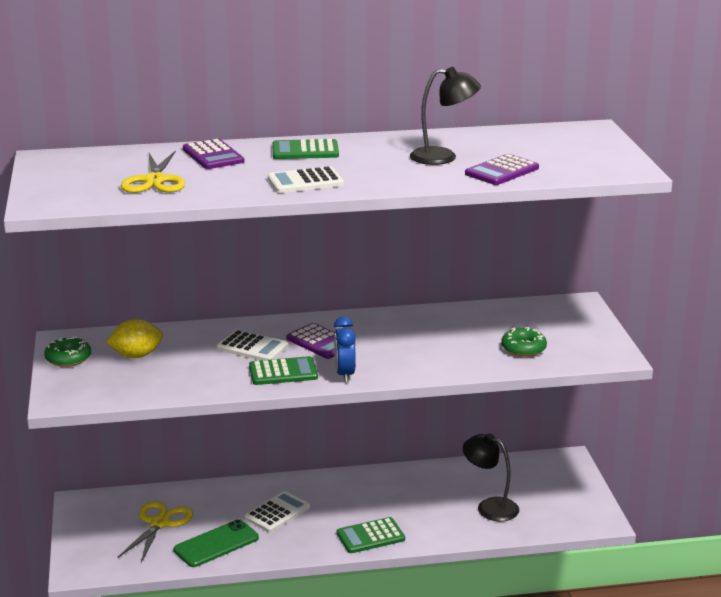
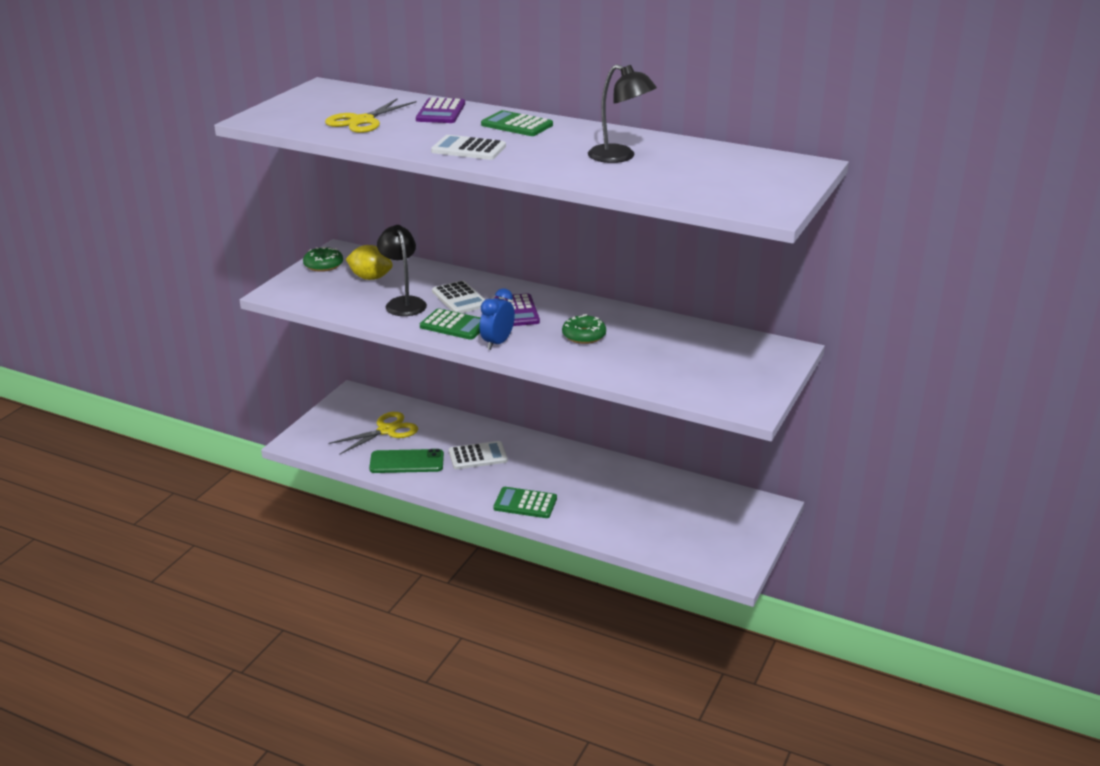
camera: 35 degrees right, 5 degrees up
black lamp [463,433,519,521] -> black lamp moved to [377,225,427,316]
purple calculator [465,154,539,185] -> none
green donut [501,327,547,357] -> green donut moved to [562,314,606,344]

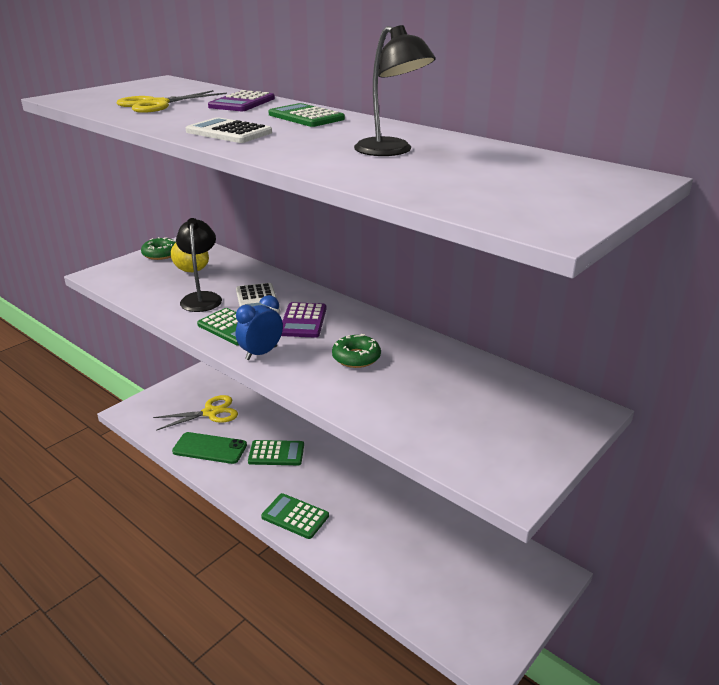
camera: 15 degrees right, 0 degrees up
white calculator [449,441,508,469] -> green calculator [248,440,304,465]

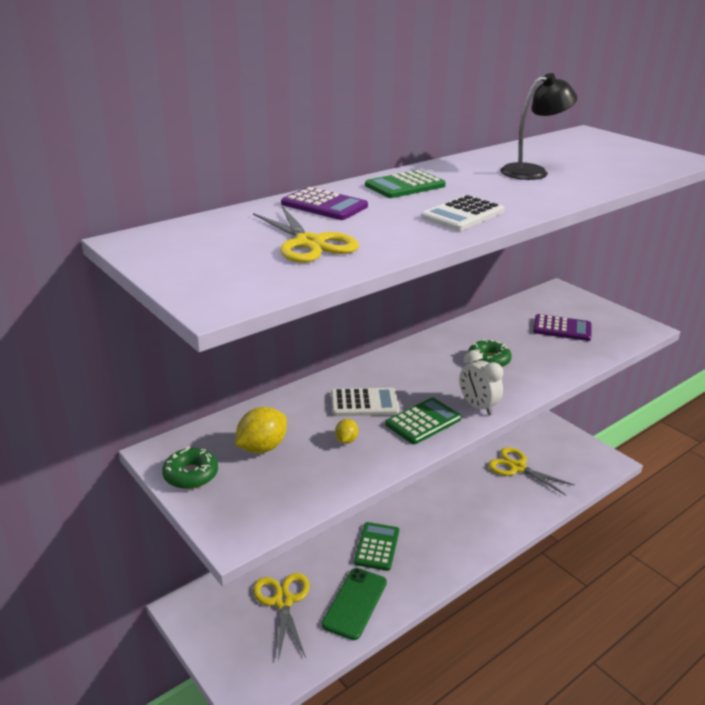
camera: 80 degrees left, 0 degrees up
black lamp [176,218,222,312] -> yellow lemon [335,419,358,444]
blue clock [236,295,283,360] -> white clock [459,350,503,415]
green calculator [261,493,329,539] -> none
purple calculator [281,302,326,338] -> purple calculator moved to [533,314,591,341]
none -> yellow scissors [488,447,575,495]

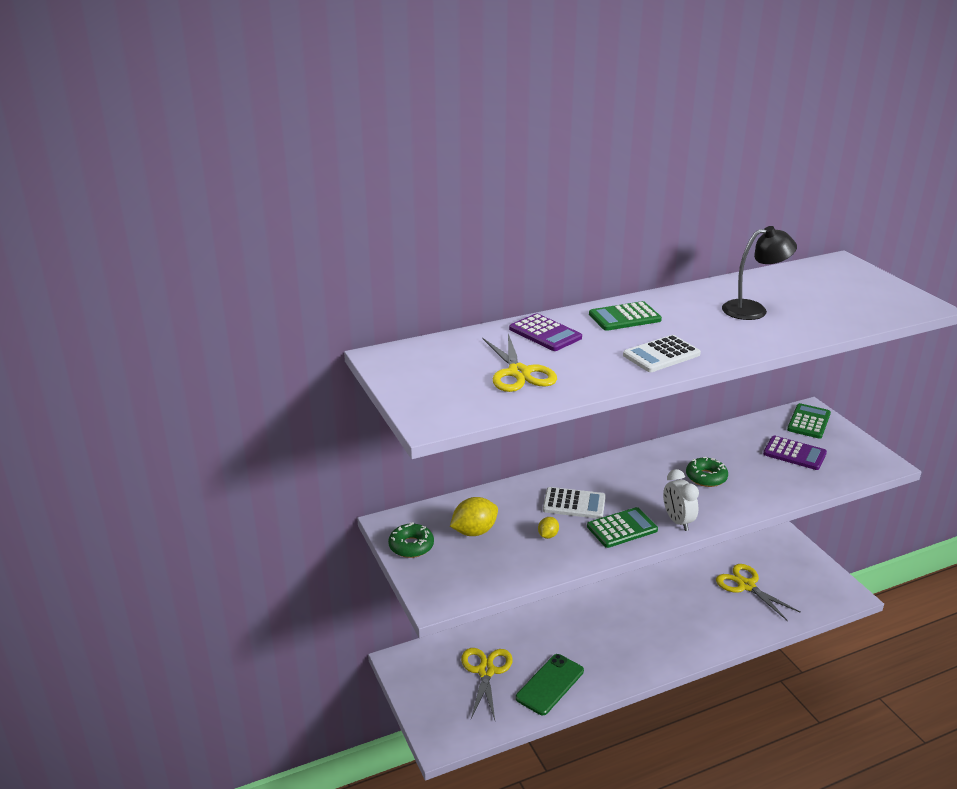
camera: 15 degrees right, 0 degrees up
green calculator [354,522,399,571] -> green calculator moved to [787,403,831,439]

